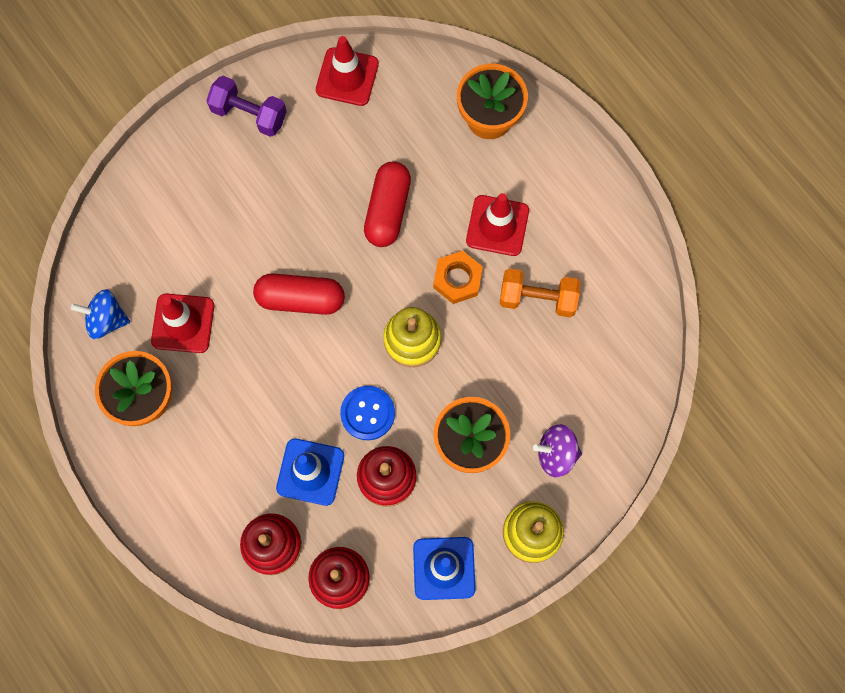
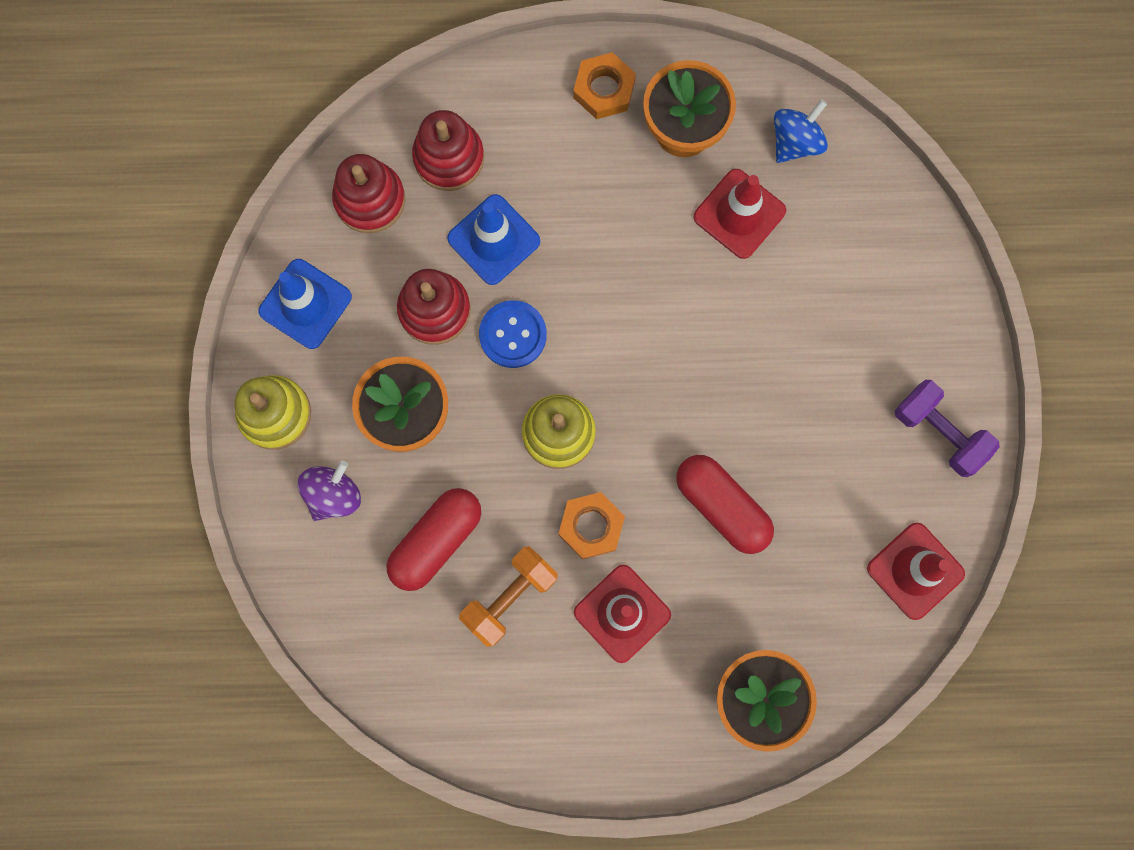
camera: 125 degrees right, 5 degrees up
purple dumbbell [207,76,287,137] -> purple dumbbell turned 75 degrees clockwise [895,380,1000,477]
red capsule [253,273,345,315] -> red capsule moved to [386,488,481,591]
none -> orange nut [573,52,636,119]

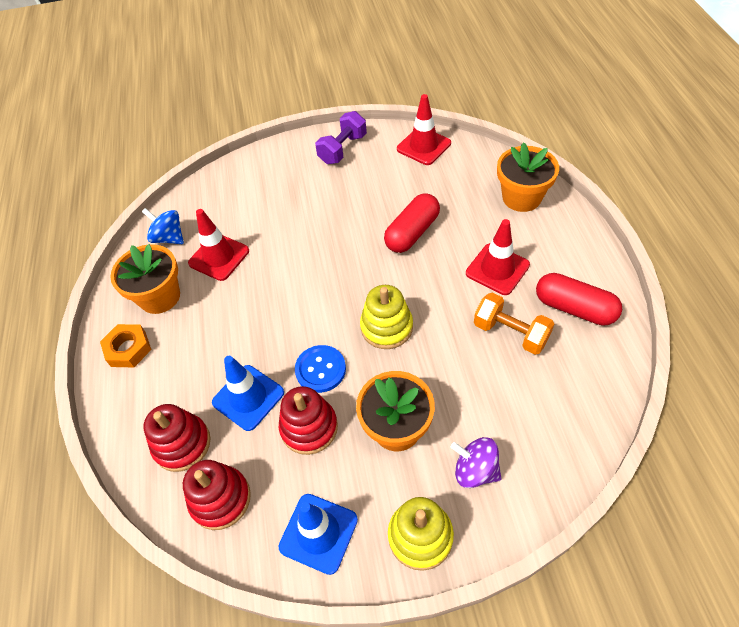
camera: 95 degrees left, 25 degrees down
red capsule [386,488,481,591] -> red capsule moved to [536,273,622,326]
orange nut [558,492,625,560] -> none

